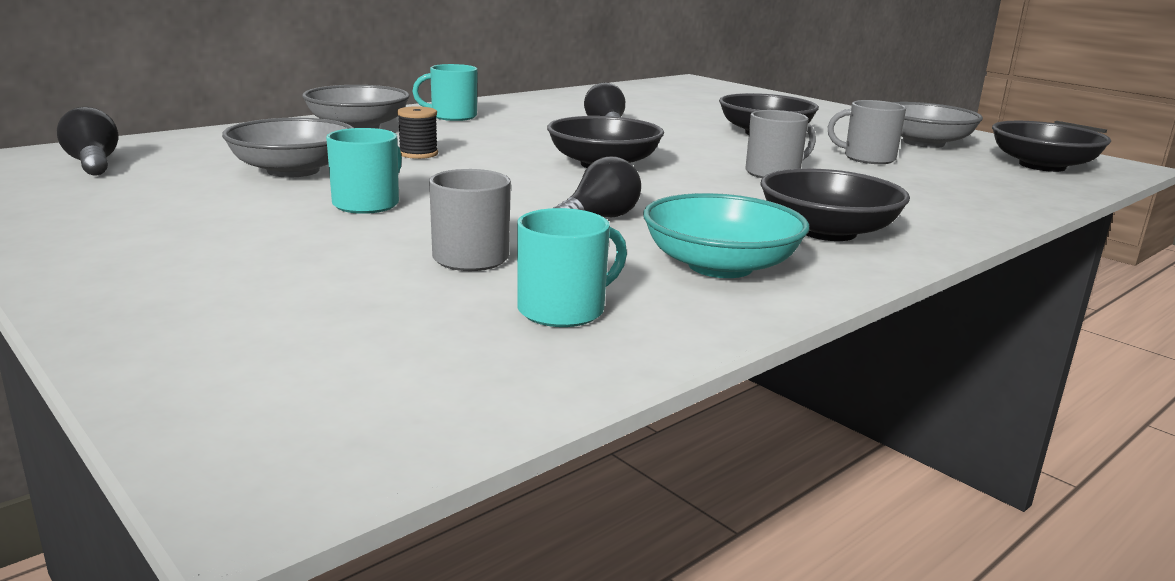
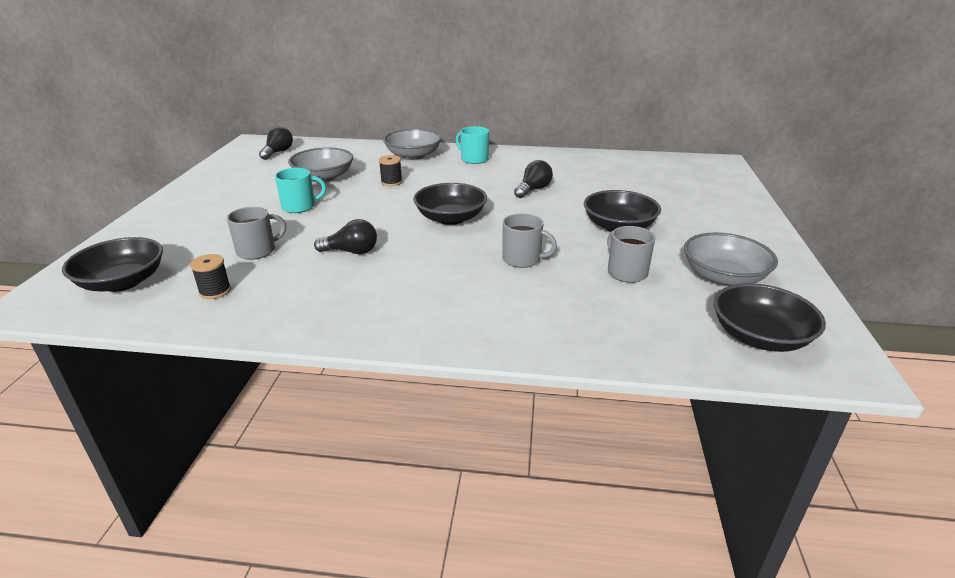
camera: 50 degrees right, 10 degrees up
turquoise mug [517,208,627,327] -> black spool [190,254,231,299]
turquoise bowl [643,193,809,278] -> none
black bowl [761,168,910,241] -> black bowl moved to [62,237,163,292]

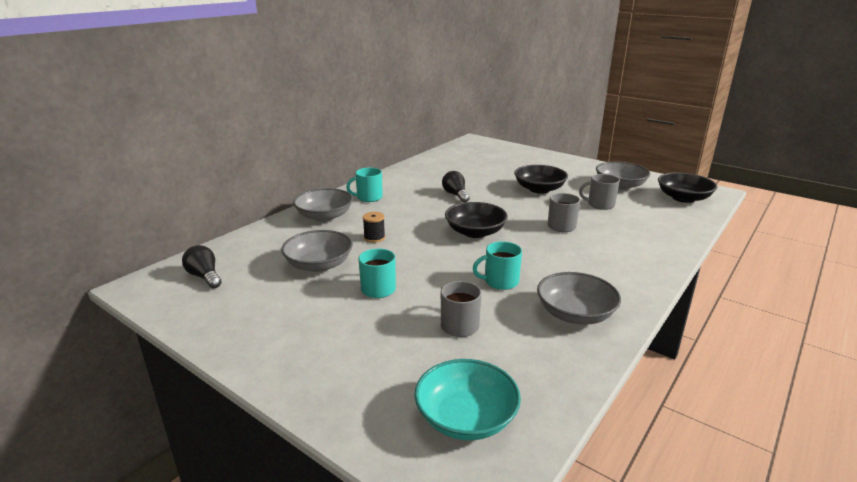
camera: 60 degrees left, 5 degrees down
black bowl [62,237,163,292] -> turquoise bowl [414,359,521,440]
black spool [190,254,231,299] -> none
black light bulb [314,219,377,254] -> turquoise mug [473,241,522,290]
none -> grey bowl [537,272,621,325]

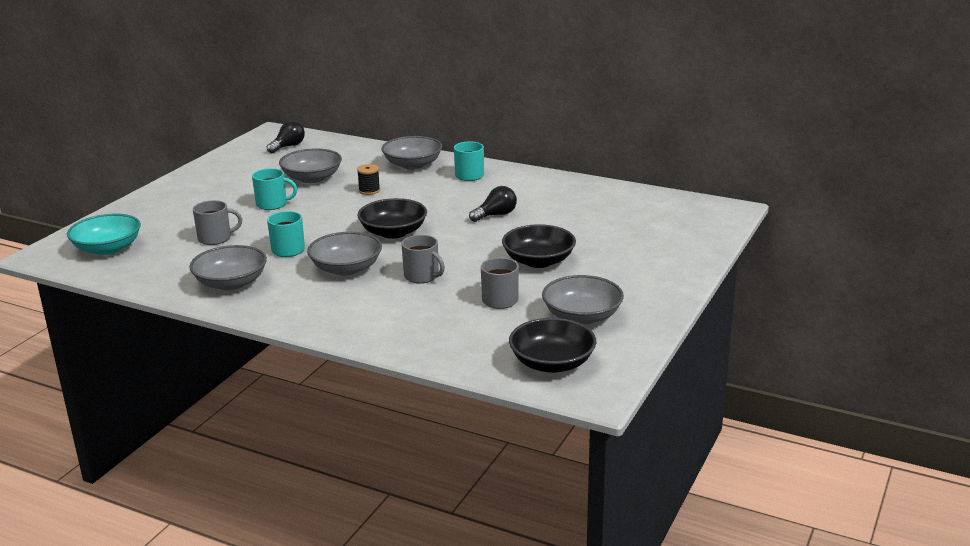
camera: 80 degrees right, 0 degrees up
none -> grey bowl [307,232,382,276]

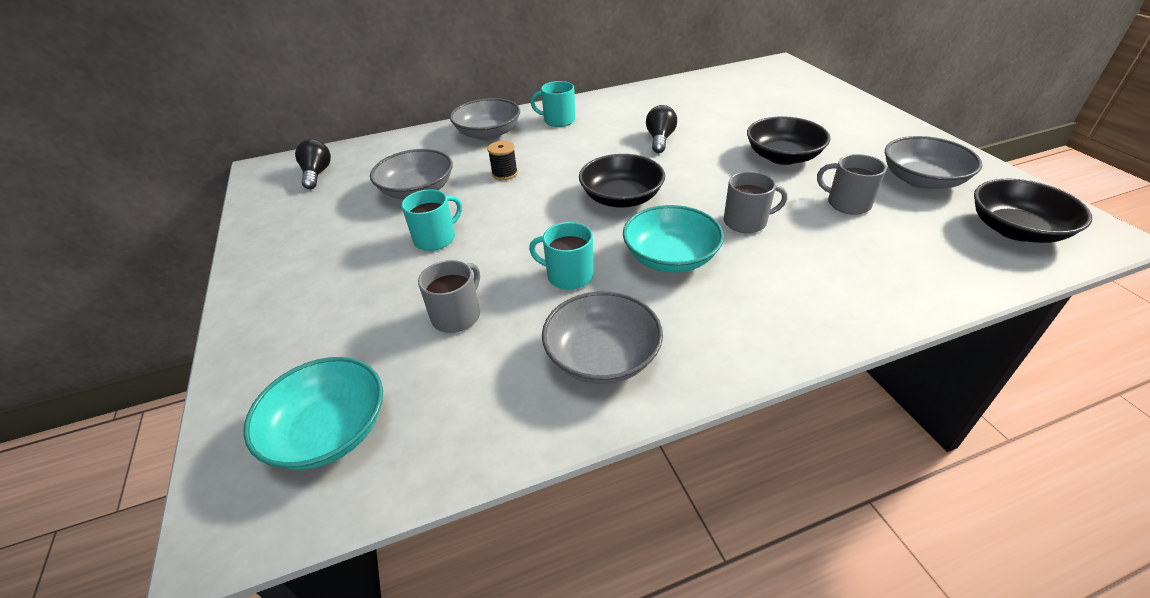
camera: 45 degrees left, 15 degrees up
grey bowl [307,232,382,276] -> turquoise bowl [623,205,724,273]

